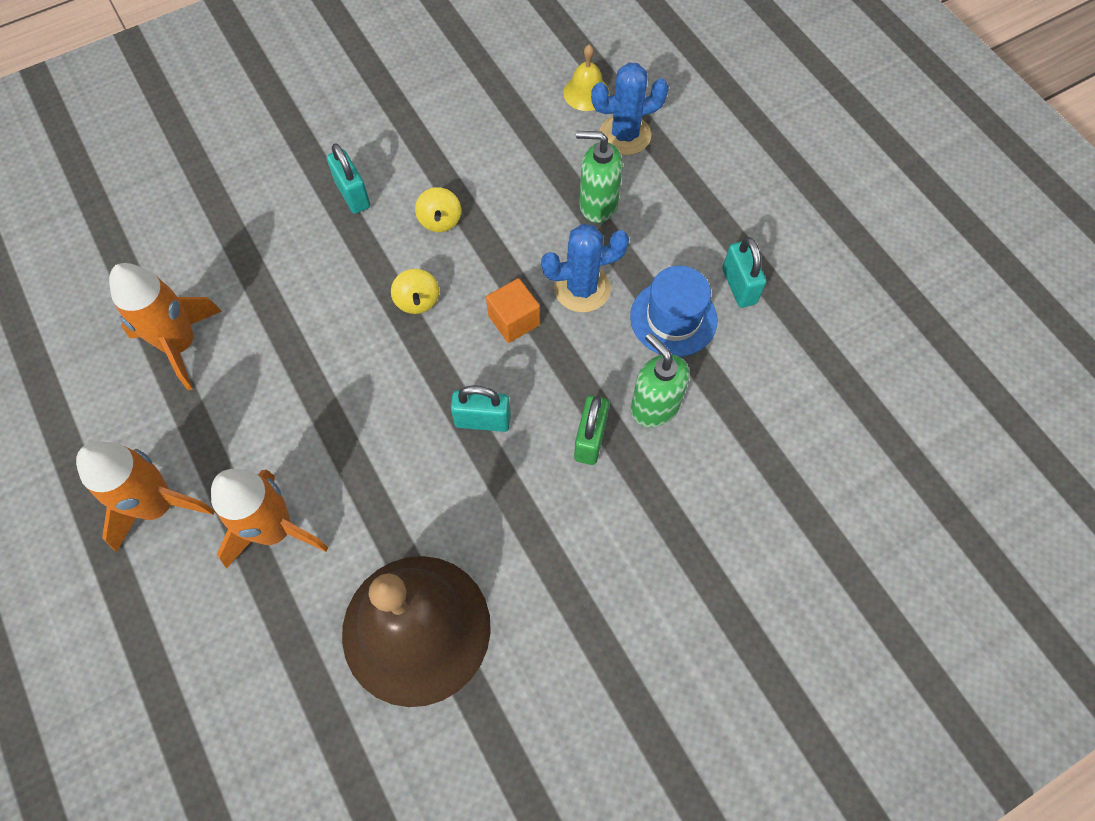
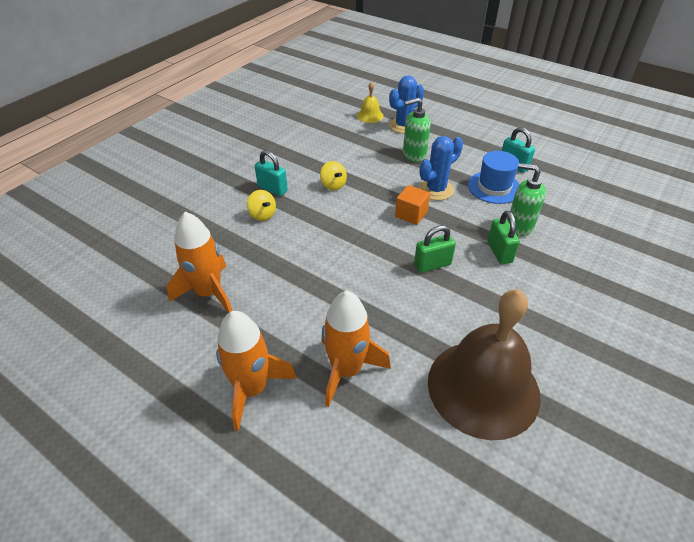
camera: 25 degrees left, 20 degrees down
yellow spinning top [391,269,439,314] -> yellow spinning top moved to [247,190,276,221]
turquoise padlock [451,386,511,432] -> green padlock [414,225,456,273]

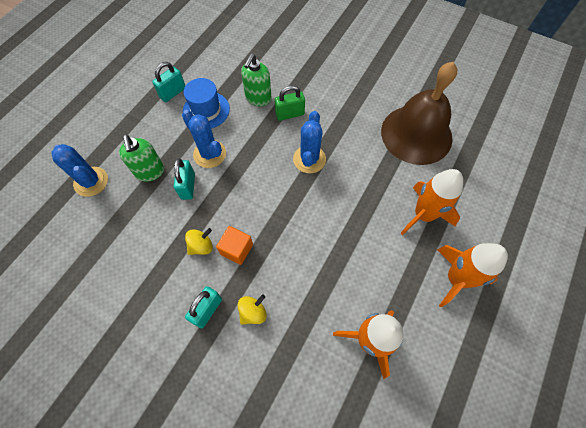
camera: 95 degrees left, 20 degrees up
yellow bell [357,82,384,123] -> none
orange cube [395,185,430,225] -> orange cube moved to [216,226,253,265]
green padlock [414,225,456,273] -> blue cactus [293,111,326,173]
none -> turquoise padlock [174,158,195,200]

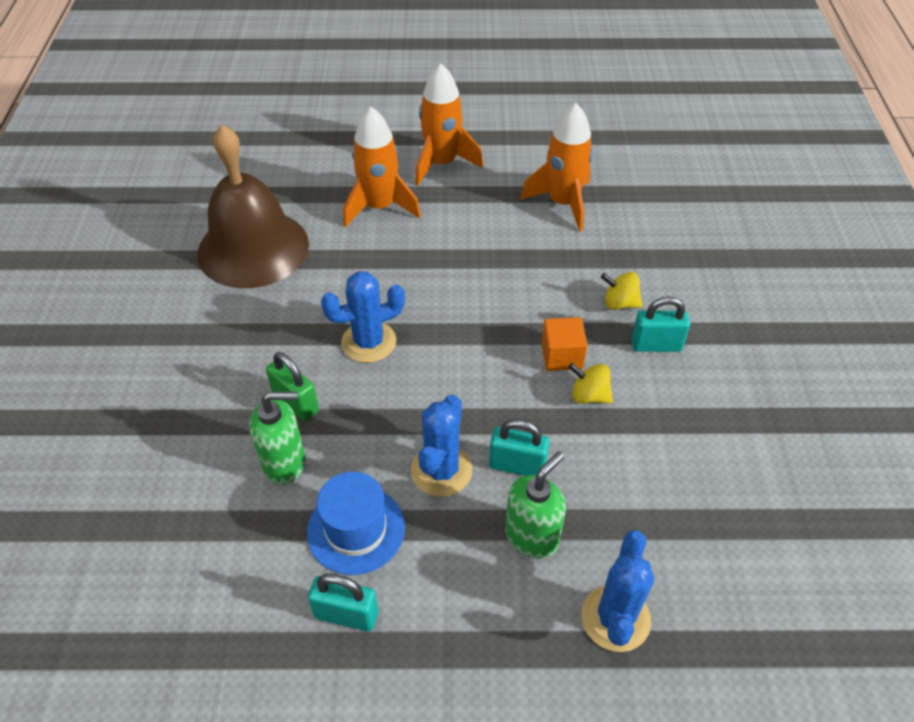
camera: 120 degrees left, 15 degrees down
turquoise padlock [174,158,195,200] -> turquoise padlock turned 45 degrees clockwise [489,419,550,476]

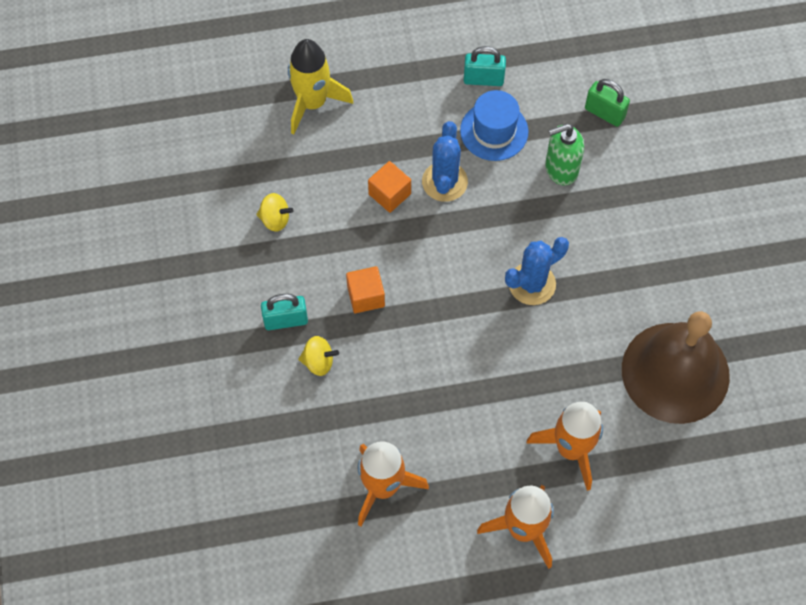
camera: 170 degrees right, 15 degrees up
green padlock [266,352,319,421] -> green padlock moved to [585,79,630,127]
turquoise padlock [489,419,550,476] -> orange cube [368,161,411,213]
green soap dispenser [505,451,566,559] -> none
yellow spinning top [568,363,613,403] -> yellow spinning top moved to [256,193,294,232]
blue cactus [581,530,654,652] -> yellow rocket [288,39,353,135]

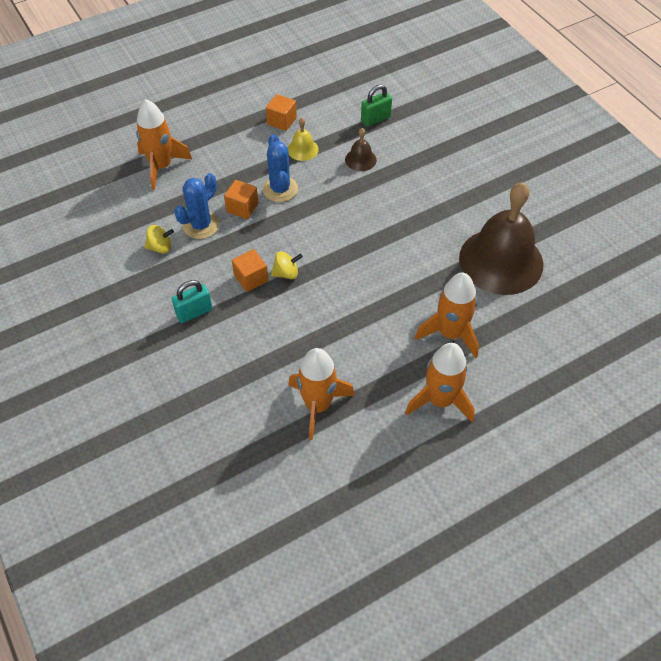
camera: 20 degrees left, 10 degrees down
yellow rocket [288,39,353,135] -> orange rocket [136,99,193,190]
yellow spinning top [299,336,339,376] -> yellow spinning top moved to [271,251,303,279]
blue hat [460,90,528,161] -> yellow bell [288,118,319,161]
turquoise padlock [464,46,506,86] -> orange cube [266,94,297,131]
blue cactus [505,237,569,305] -> blue cactus moved to [174,173,220,239]
green soap dispenser [545,124,584,186] -> brown bell [345,128,377,171]
green padlock [585,79,630,127] -> green padlock turned 45 degrees counterclockwise [361,84,392,127]

